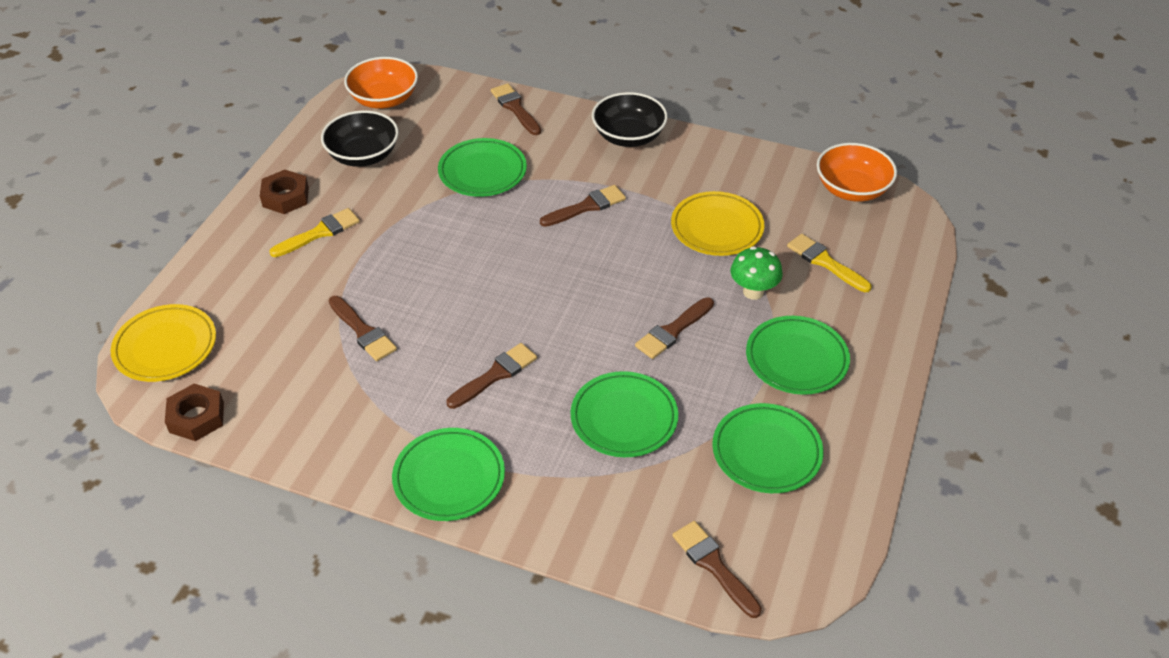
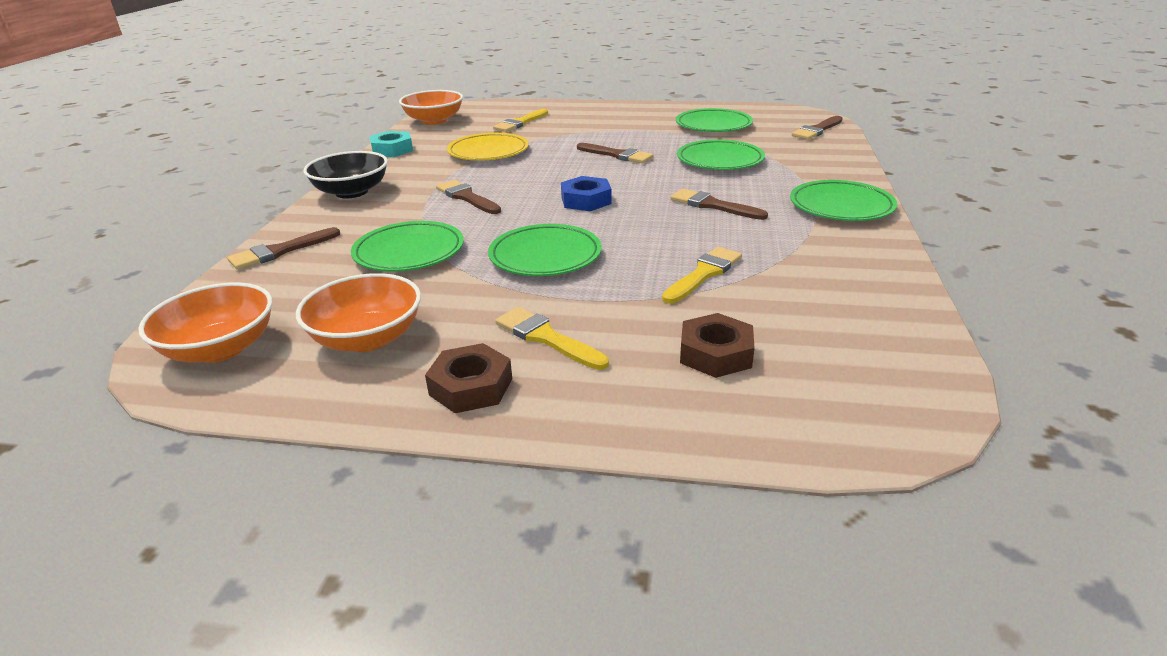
camera: 100 degrees left, 15 degrees down
yellow plate [111,304,216,382] -> none
brown nut [165,384,224,441] -> brown nut moved to [680,313,755,378]
black bowl [321,110,399,167] -> orange bowl [296,273,421,352]
brown brush [329,296,397,361] -> yellow brush [662,247,742,304]
green mushroom [730,246,783,300] -> none
green plate [746,316,850,395] -> green plate moved to [488,224,602,276]
none -> turquoise nut [370,131,413,157]
none -> blue nut [561,176,612,211]

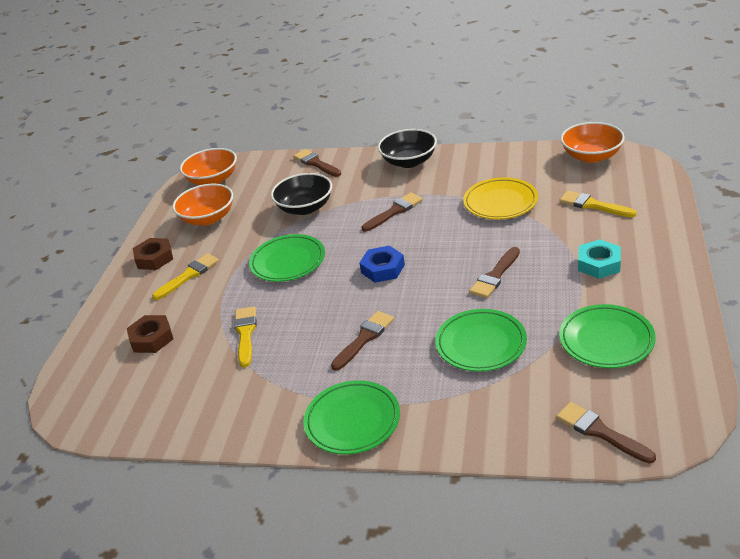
camera: 95 degrees right, 5 degrees up
green plate [351,221,464,272] -> black bowl [271,173,332,215]
turquoise nut [370,131,413,157] -> turquoise nut moved to [578,239,621,279]
yellow brush [662,247,742,304] -> yellow brush turned 135 degrees counterclockwise [234,306,257,368]

